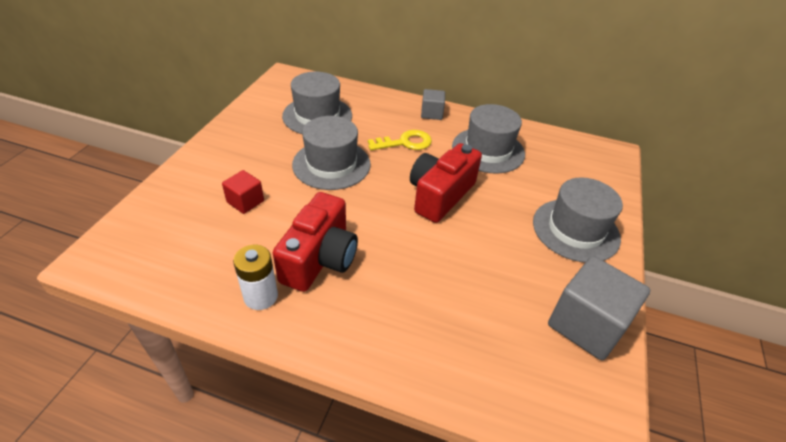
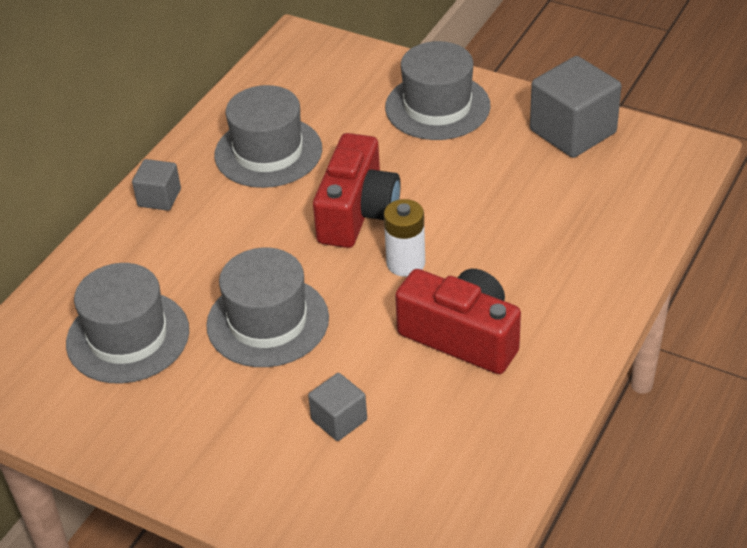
camera: 75 degrees left, 0 degrees up
red cube [222,170,264,214] -> grey cube [308,373,367,441]
white battery [233,245,278,310] -> white battery moved to [384,199,425,277]
yellow key [368,130,432,150] -> none
red camera [410,143,482,223] -> red camera turned 120 degrees counterclockwise [313,133,401,248]

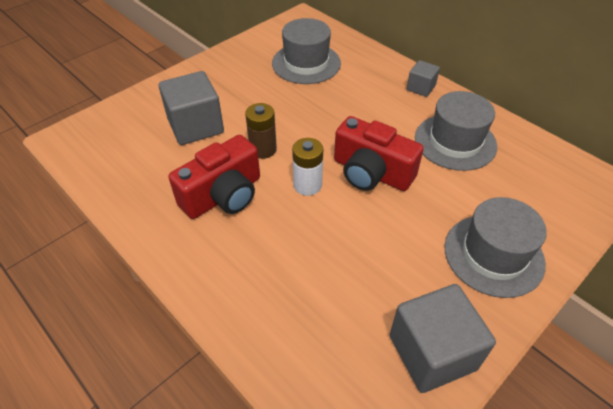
camera: 105 degrees right, 5 degrees up
grey hat [206,248,329,367] -> none
grey cube [308,373,367,441] -> grey cube [159,71,224,145], size x1.87
none -> brown battery [245,103,277,159]

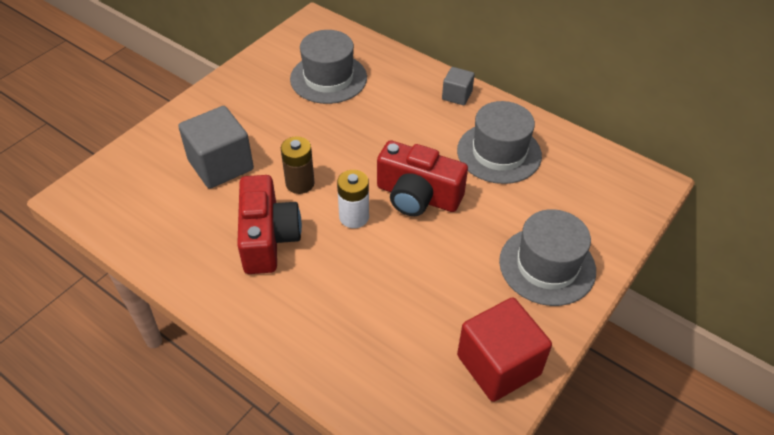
camera: 10 degrees left, 0 degrees up
red camera [168,135,260,219] -> red camera turned 45 degrees counterclockwise [237,175,302,274]
grey cube [390,284,496,393] -> red cube [457,297,552,402]

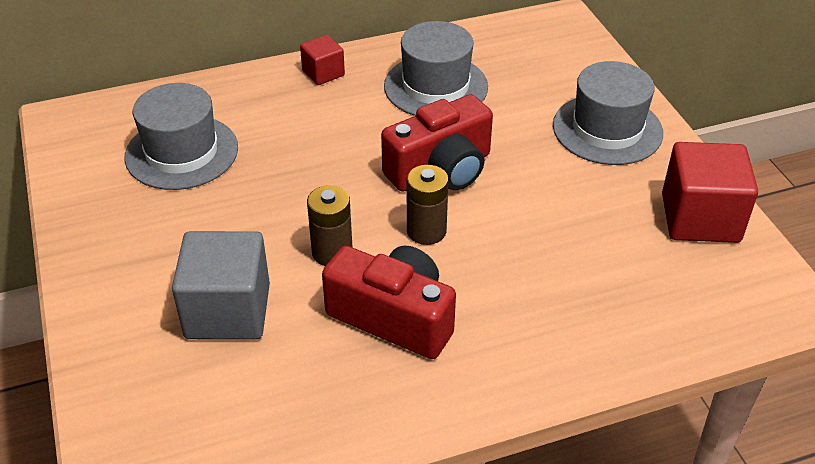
camera: 55 degrees left, 5 degrees down
white battery [337,170,369,228] -> brown battery [407,165,449,245]
grey cube [442,67,475,105] -> red cube [300,35,345,85]

